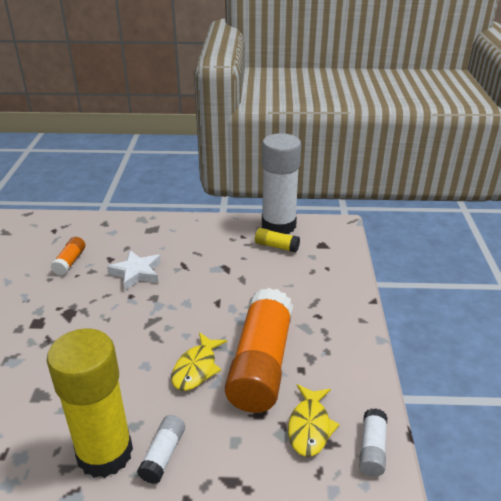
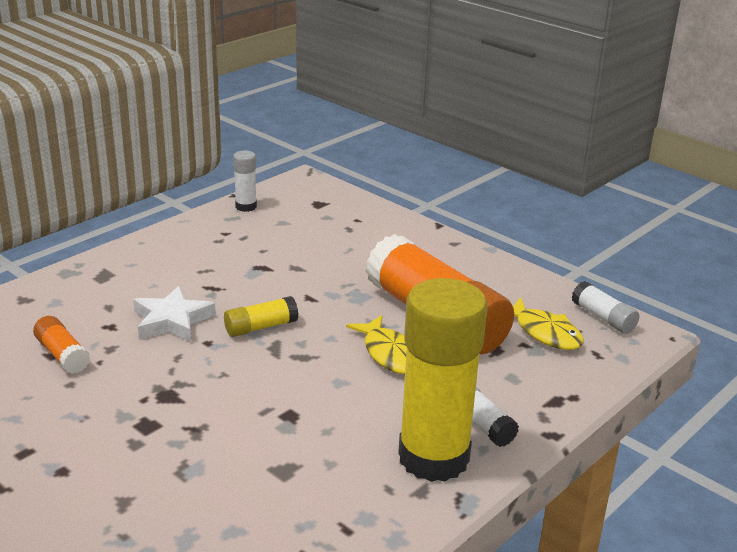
camera: 50 degrees left, 5 degrees down
yellow glue stick [255,228,300,253] -> yellow glue stick moved to [224,296,299,337]
white glue stick [262,133,301,234] -> white glue stick [233,151,257,212], size x0.44

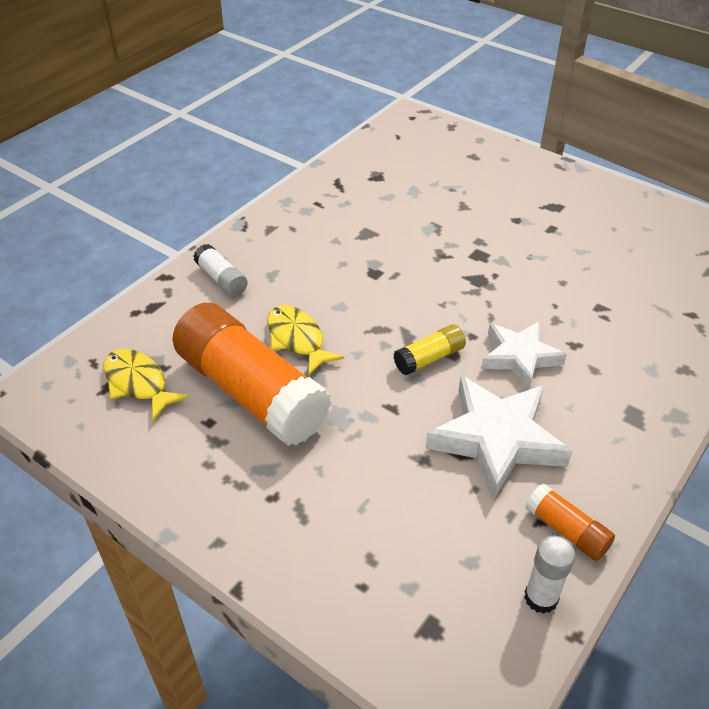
camera: 175 degrees right, 15 degrees up
orange glue stick [33,316,90,374] -> orange glue stick moved to [525,483,615,561]
yellow glue stick [398,278,488,482] -> none
white glue stick [572,281,639,334] -> none
none -> white star [426,375,572,500]

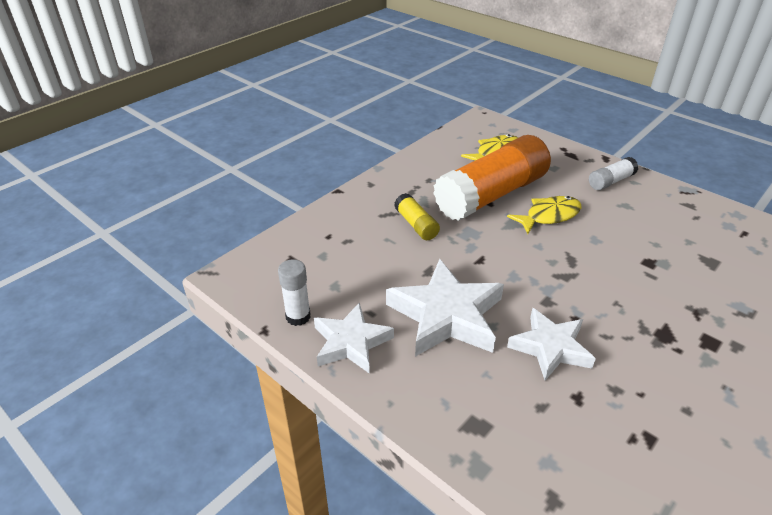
camera: 95 degrees right, 5 degrees down
yellow glue stick [394,324,466,375] -> yellow glue stick moved to [394,193,440,240]
orange glue stick [525,483,615,561] -> white star [314,302,394,374]

